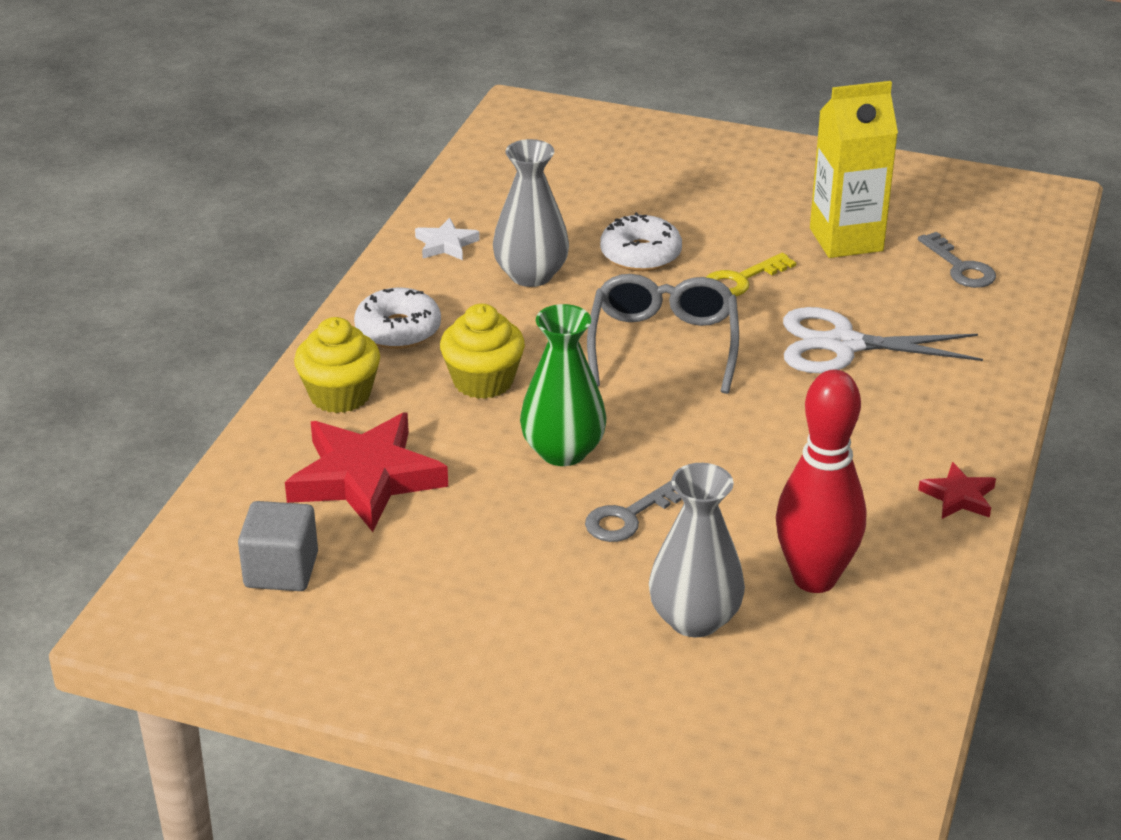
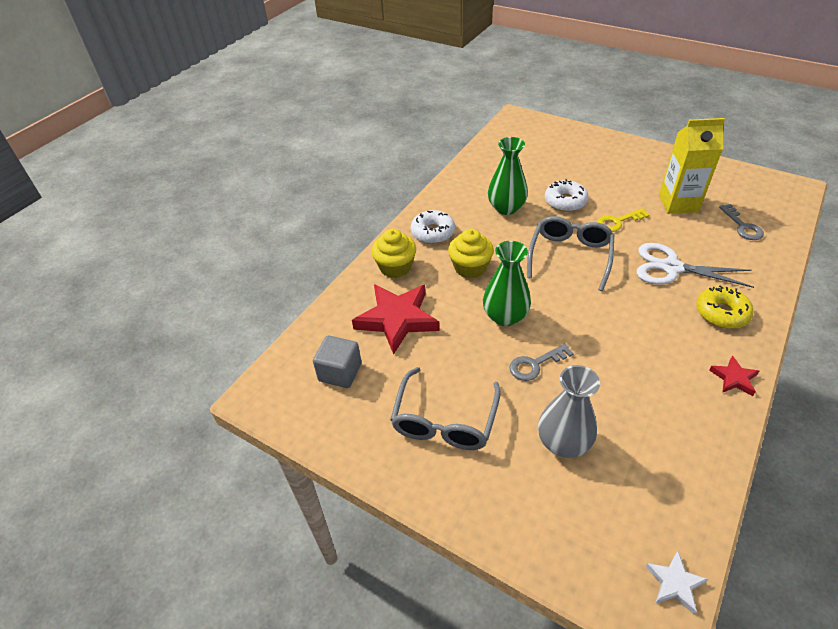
camera: 15 degrees right, 10 degrees up
white star [415,218,480,260] -> white star moved to [645,551,708,614]
grey vase [493,139,569,287] -> green vase [488,137,528,215]
red bowling pin [776,370,866,593] -> none
none -> grey glasses [390,367,501,450]
none -> yellow donut [696,285,754,329]

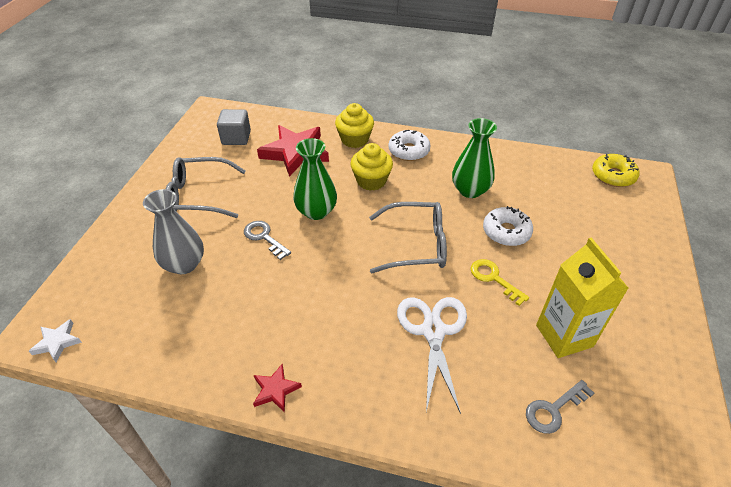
camera: 70 degrees right, 0 degrees up
yellow donut [696,285,754,329] -> yellow donut moved to [592,154,640,187]

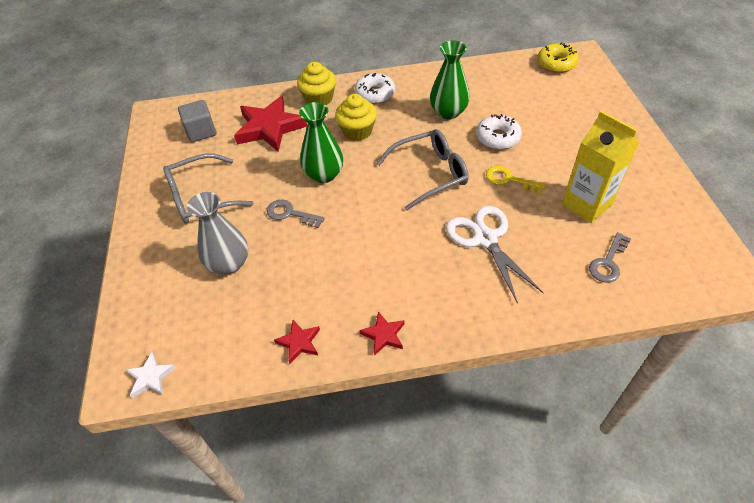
camera: 20 degrees left, 5 degrees up
none -> red star [274,320,320,364]

